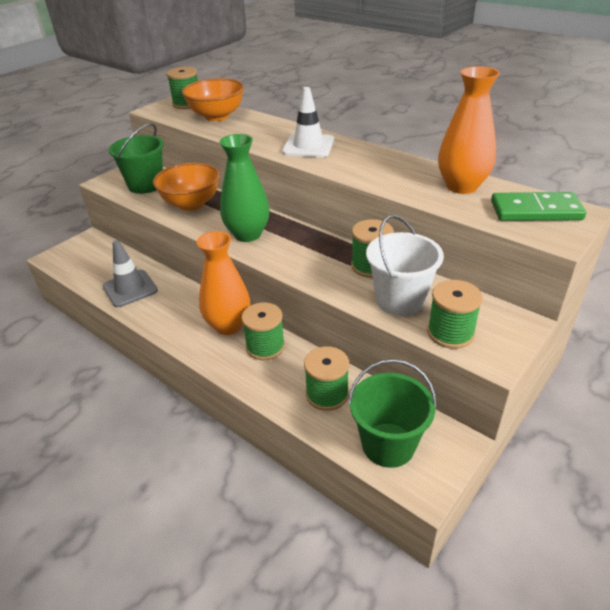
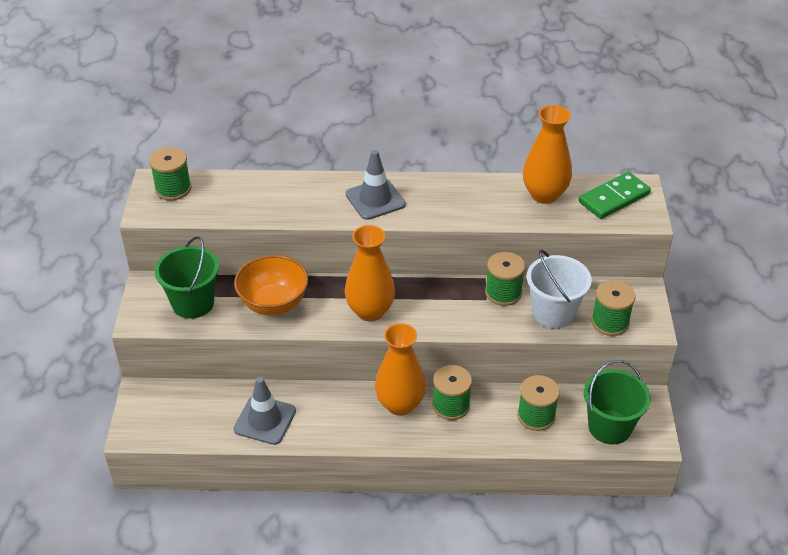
camera: 40 degrees left, 5 degrees up
orange bowl [182,78,244,121] -> none
green vase [220,134,270,242] -> orange vase [345,225,395,321]
white traffic cone [282,87,334,157] -> grey traffic cone [346,150,406,220]

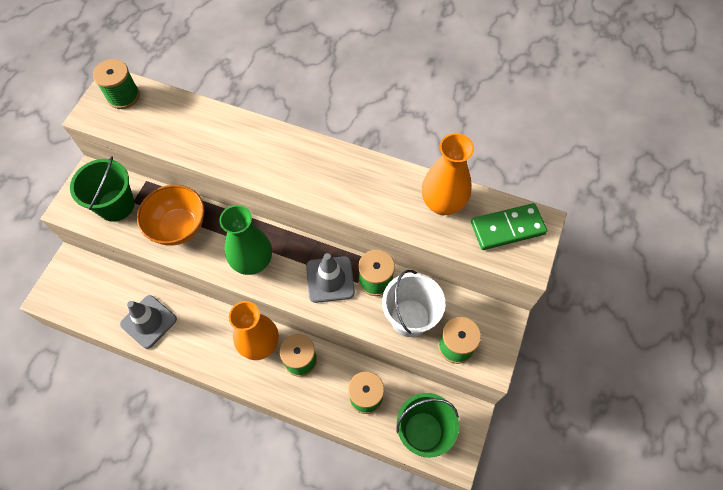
camera: 20 degrees right, 20 degrees up
orange vase [345,225,395,321] -> green vase [219,205,272,275]
grey traffic cone [346,150,406,220] -> grey traffic cone moved to [306,253,355,303]

